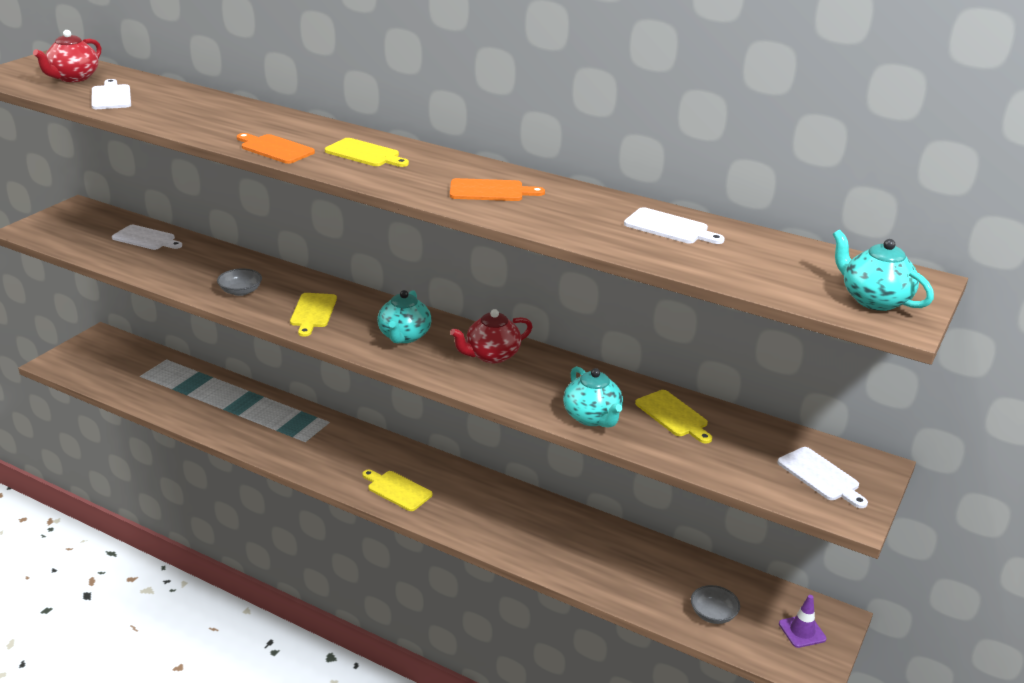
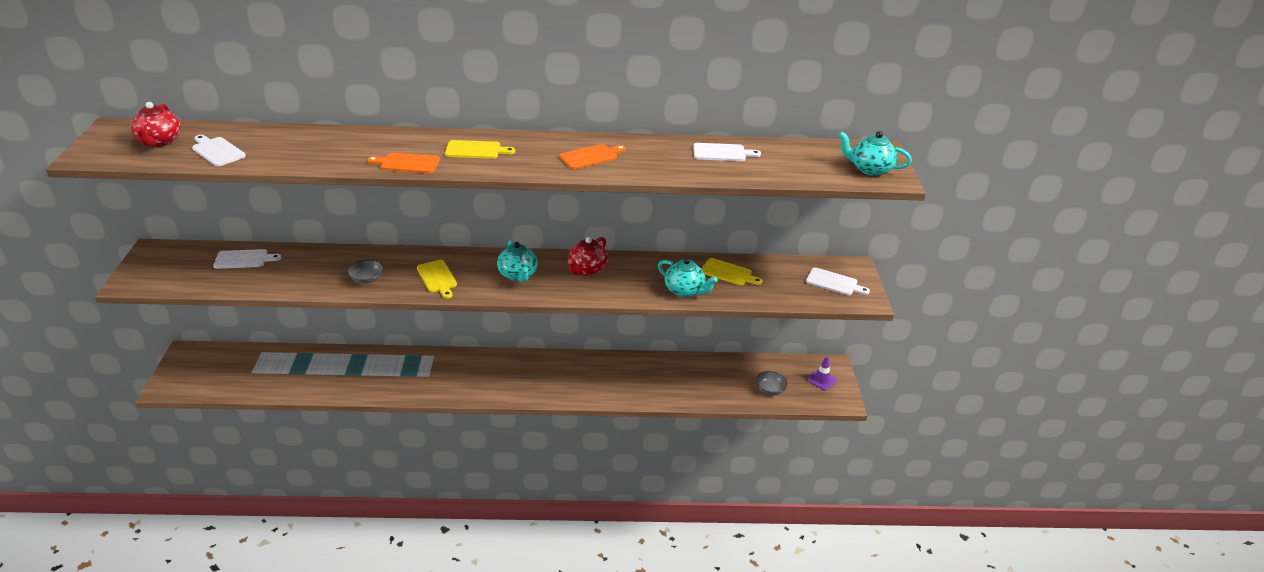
camera: 30 degrees left, 5 degrees up
yellow cutting board [362,470,433,511] -> none

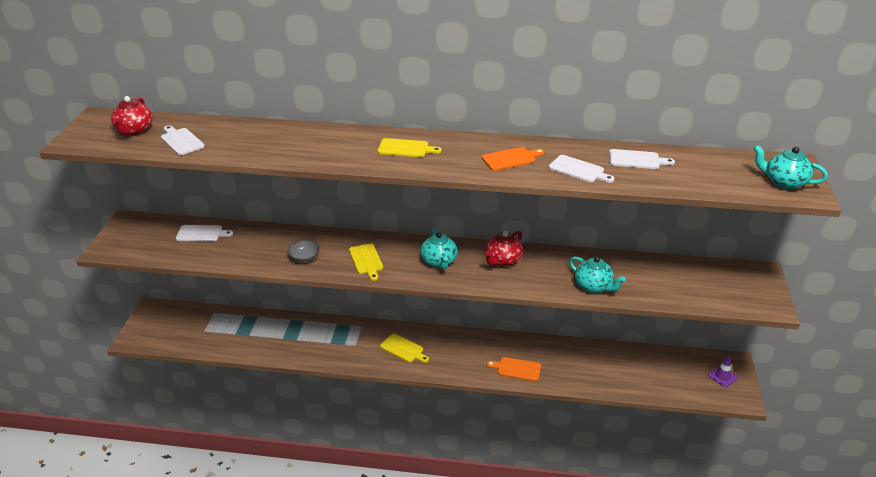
camera: 10 degrees right, 0 degrees up
orange cutting board [367,152,440,173] -> orange cutting board moved to [487,357,541,381]
yellow cutting board [701,258,763,286] -> yellow cutting board moved to [380,334,429,363]
grey bowl [756,371,788,395] -> none
white cutting board [806,268,870,295] -> white cutting board moved to [549,155,615,183]

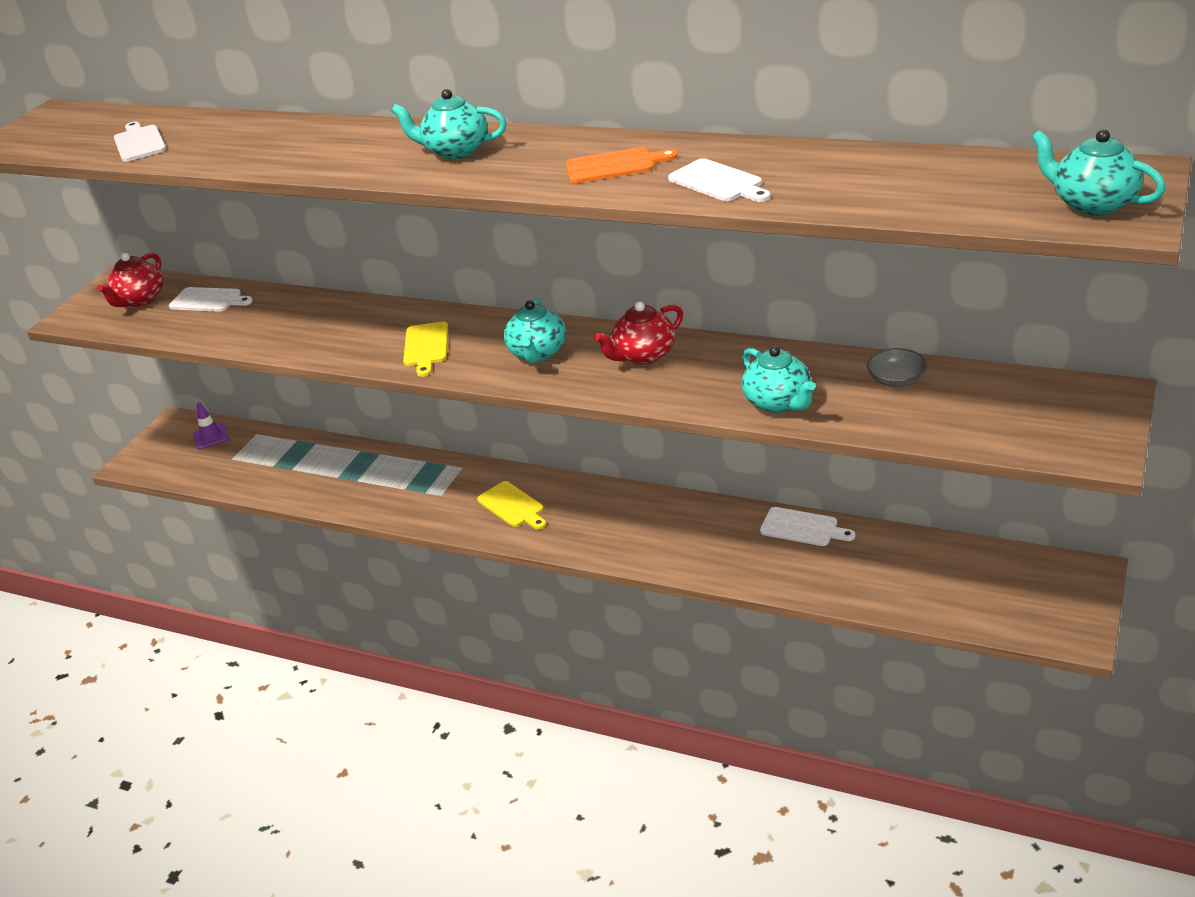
camera: 20 degrees right, 0 degrees up
red teapot [111,96,153,135] -> red teapot moved to [97,253,163,307]
grey bowl [288,240,320,262] -> grey bowl moved to [867,348,927,387]
yellow cutting board [378,138,442,157] -> turquoise teapot [391,89,507,159]
orange cutting board [487,357,541,381] -> none
white cutting board [609,149,675,169] -> white cutting board moved to [760,507,855,546]
purple traffic cone [708,355,738,387] -> purple traffic cone moved to [193,402,229,449]

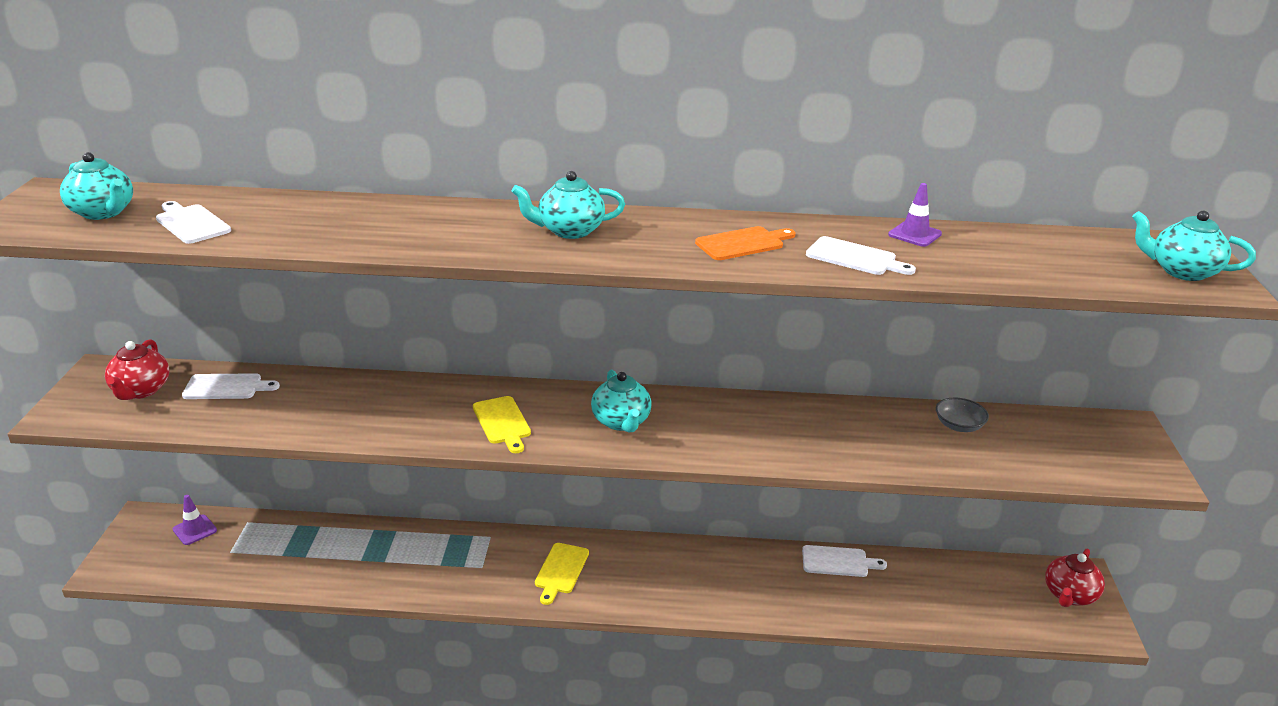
camera: 25 degrees left, 5 degrees down
yellow cutting board [477,481,546,530] -> yellow cutting board turned 75 degrees clockwise [535,543,589,605]
red teapot [594,301,683,364] -> red teapot moved to [1045,549,1105,607]
turquoise teapot [742,346,815,413] -> turquoise teapot moved to [60,152,133,220]
none -> purple traffic cone [888,183,942,247]

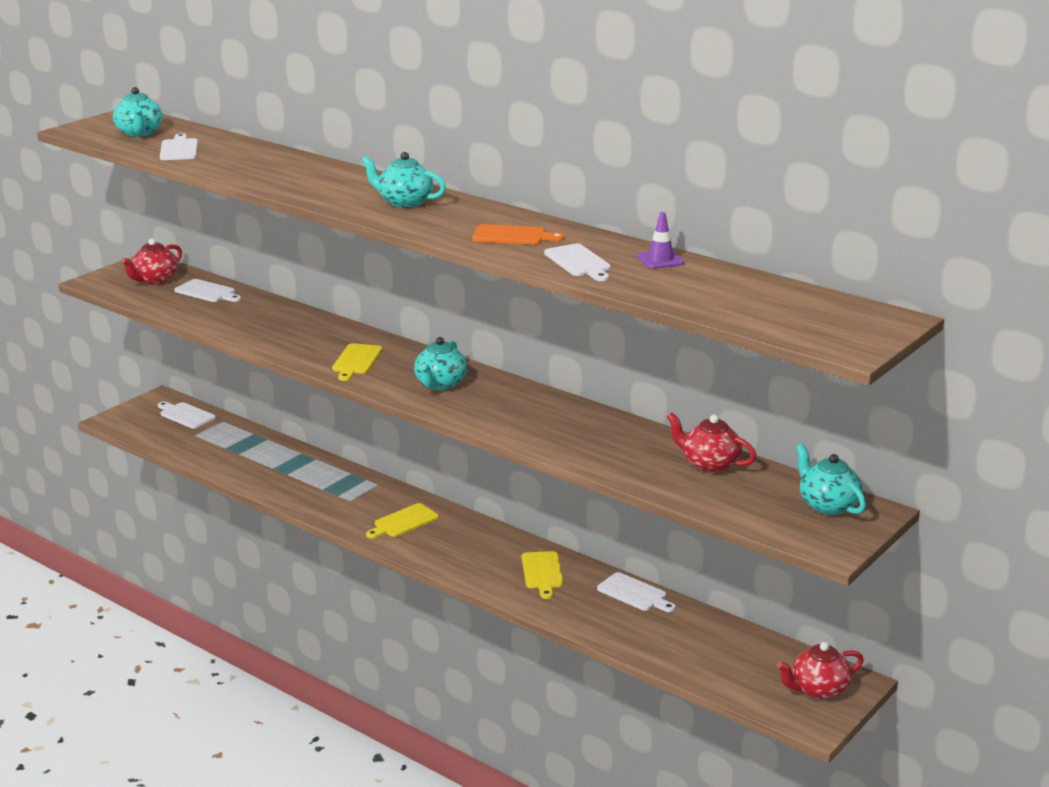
camera: 35 degrees right, 5 degrees down
purple traffic cone [173,495,217,545] -> white cutting board [158,402,216,429]
grey bowl [936,398,989,432] -> red teapot [667,412,757,473]
turquoise teapot [1132,211,1256,281] -> turquoise teapot moved to [796,444,866,515]
none -> yellow cutting board [522,551,563,599]

